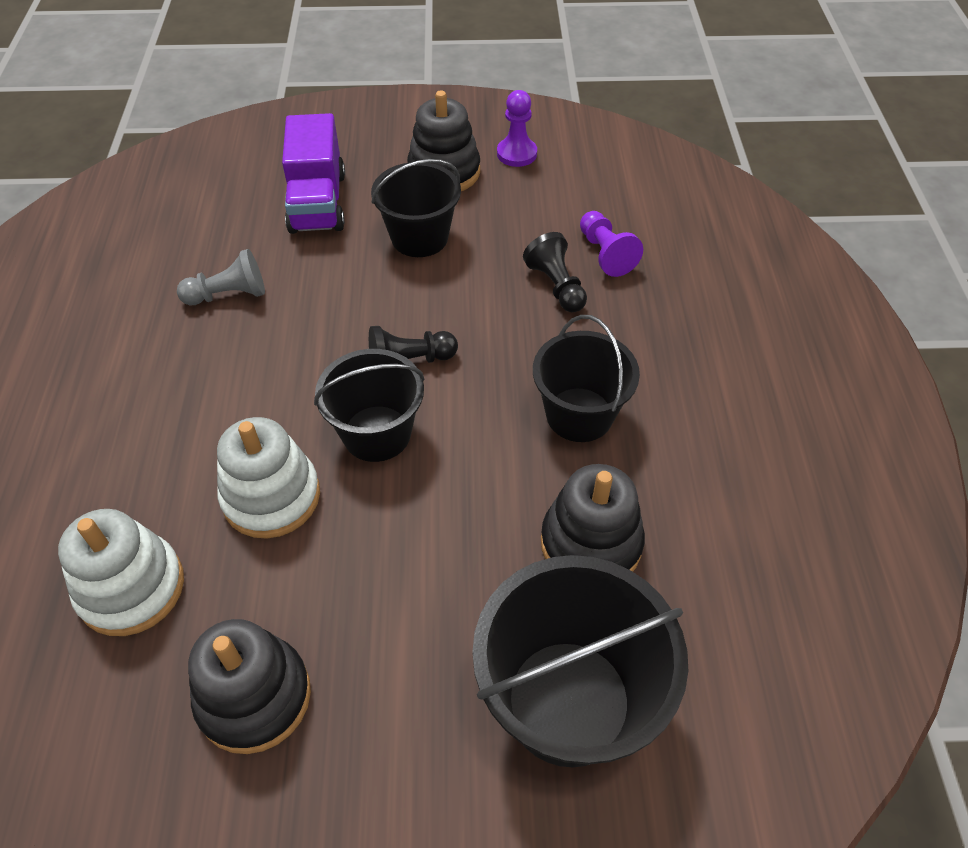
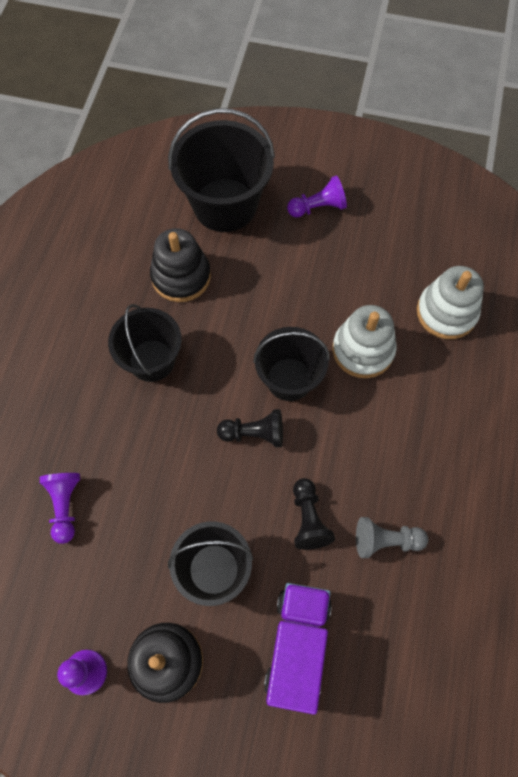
camera: 165 degrees left, 15 degrees up
black stacking toy [188,619,311,754] -> none
black pawn [523,232,587,312] -> black pawn moved to [293,478,335,550]
none -> purple pawn [287,176,347,217]

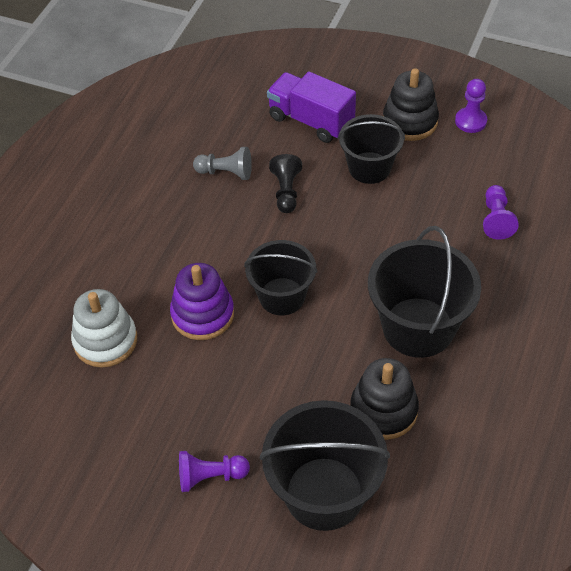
camera: 170 degrees left, 15 degrees down
black bucket [108,304,182,382] -> black bucket [368,226,481,358], size x1.52
black pawn [217,409,283,447] -> none
purple truck [264,583,332,715] -> purple truck turned 105 degrees clockwise [267,71,356,143]
white stacking toy [332,305,397,378] -> purple stacking toy [170,263,234,340]

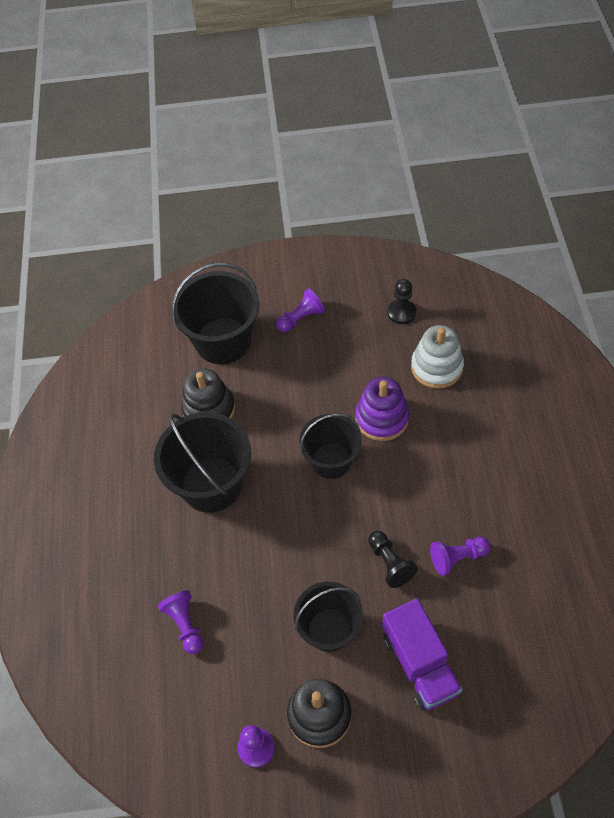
camera: 155 degrees right, 5 degrees up
grey pawn [193,147,252,180] -> purple pawn [430,537,491,576]
purple truck [267,71,356,143] -> purple truck turned 60 degrees clockwise [382,599,463,711]
none -> black pawn [388,279,416,324]

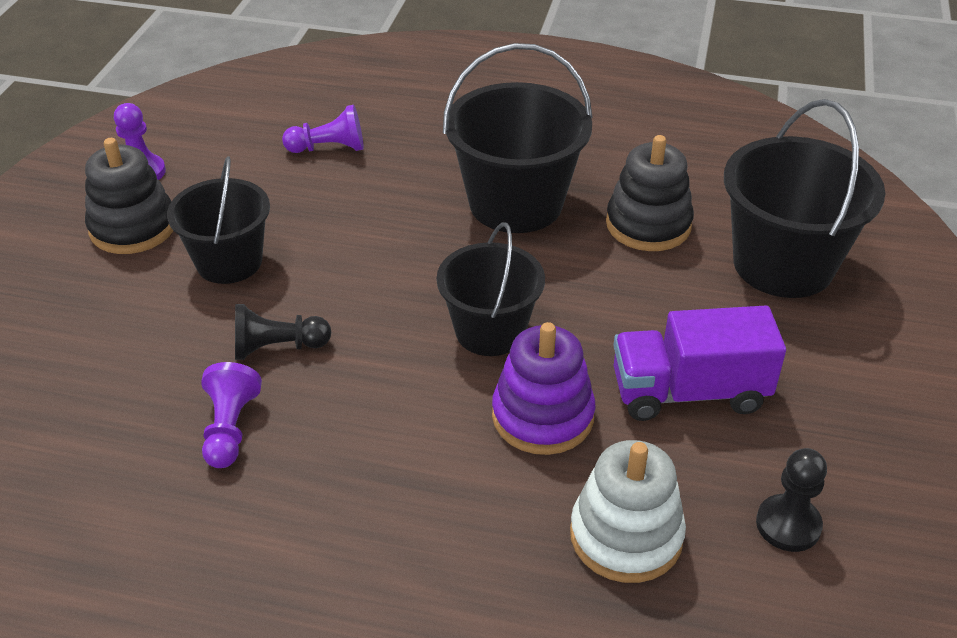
camera: 105 degrees right, 15 degrees down
purple pawn [276,288,325,332] -> none
purple truck [382,599,463,711] -> purple truck moved to [613,305,786,421]

